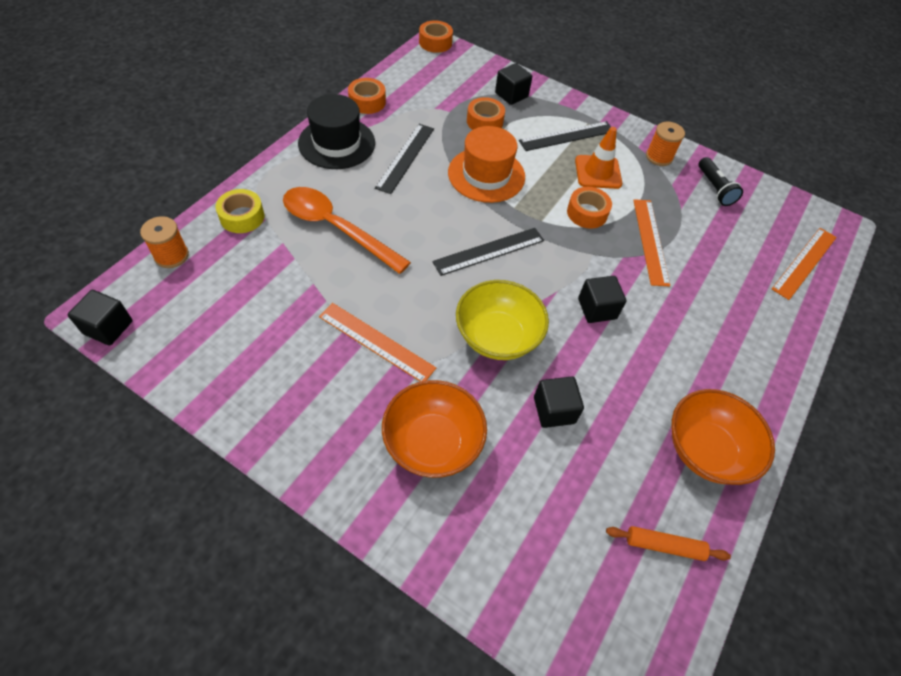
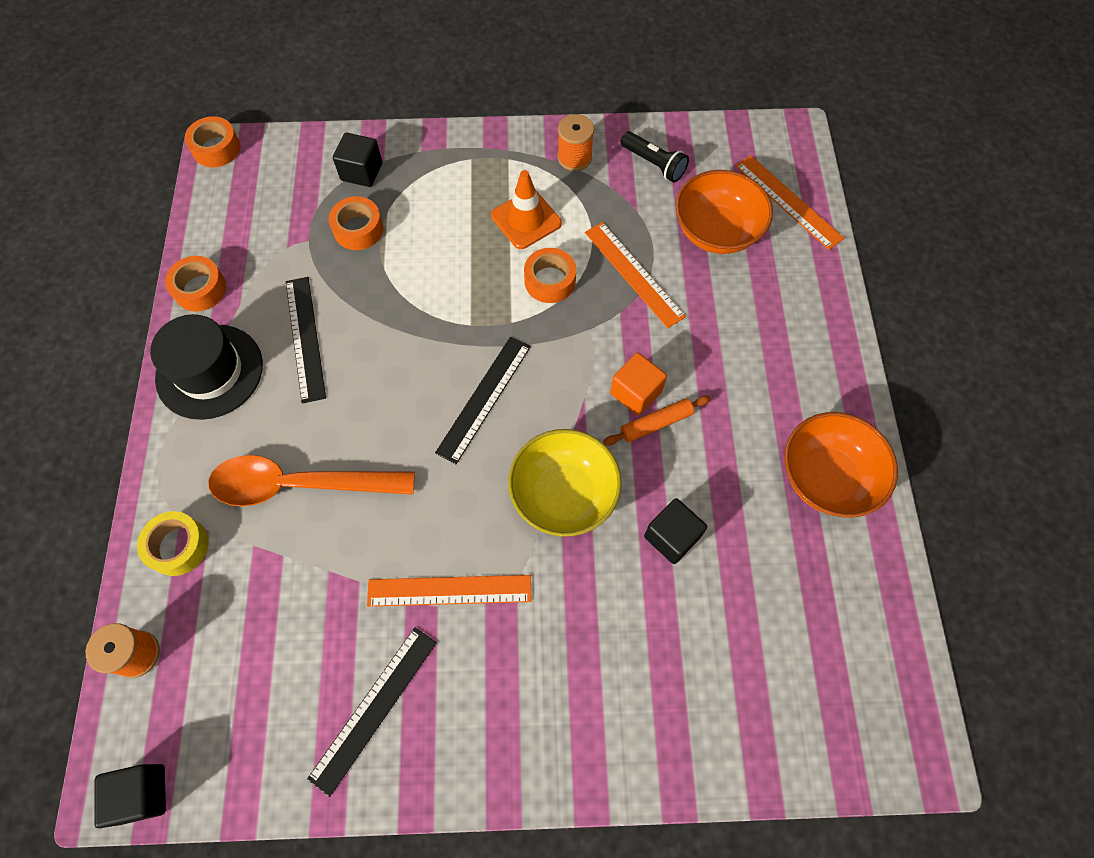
camera: 30 degrees left, 10 degrees up
orange bowl [382,380,487,478] -> orange bowl moved to [676,170,773,254]
orange hat [448,126,525,203] -> none
black ruler [519,121,611,151] -> black ruler moved to [307,628,437,797]
black cube [578,276,626,323] -> orange cube [610,353,667,416]
orange rolling pin [606,526,731,561] -> orange rolling pin moved to [603,396,711,446]
orange ruler [772,228,837,300] -> orange ruler turned 45 degrees counterclockwise [735,155,844,250]

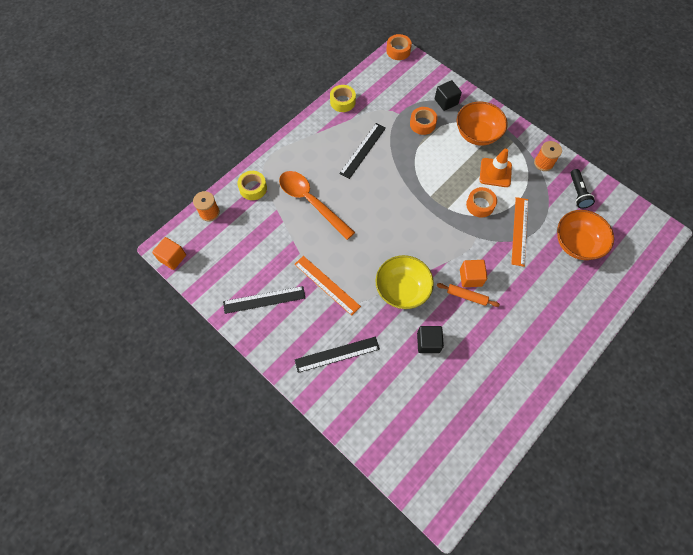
camera: 45 degrees right, 0 degrees up
black cube [94,764,166,828] -> orange cube [152,237,186,270]
black hat [150,314,263,420] -> none
orange tape [165,256,227,312] -> yellow tape [330,85,356,112]
black ruler [435,336,531,464] -> black ruler moved to [294,337,380,373]
orange ruler [735,155,844,250] -> none
orange bowl [784,412,898,518] -> orange bowl moved to [457,102,508,146]

